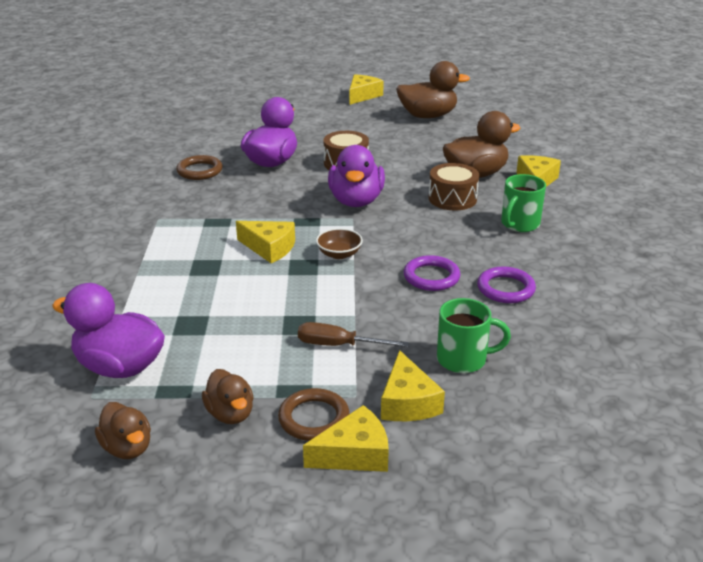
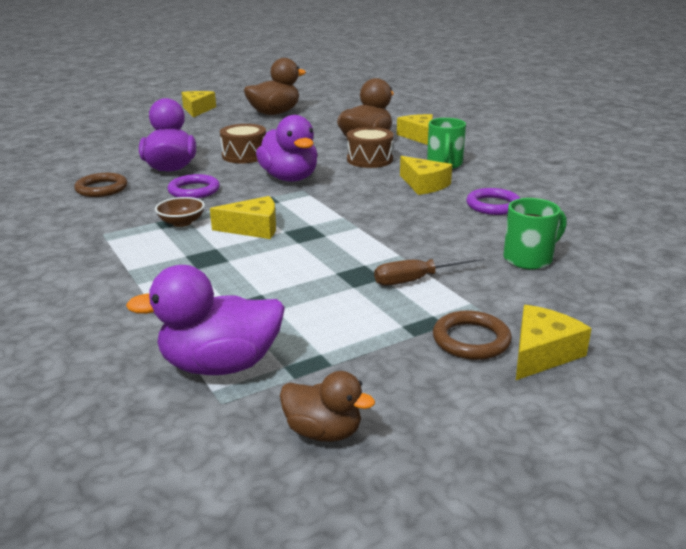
camera: 30 degrees left, 5 degrees down
brown duck [202,369,253,424] -> none
brown bowl [316,228,363,259] -> brown bowl moved to [155,197,205,227]
yellow cheese [381,350,445,421] -> yellow cheese moved to [400,156,452,195]
purple ring [404,255,460,291] -> purple ring moved to [167,174,220,199]

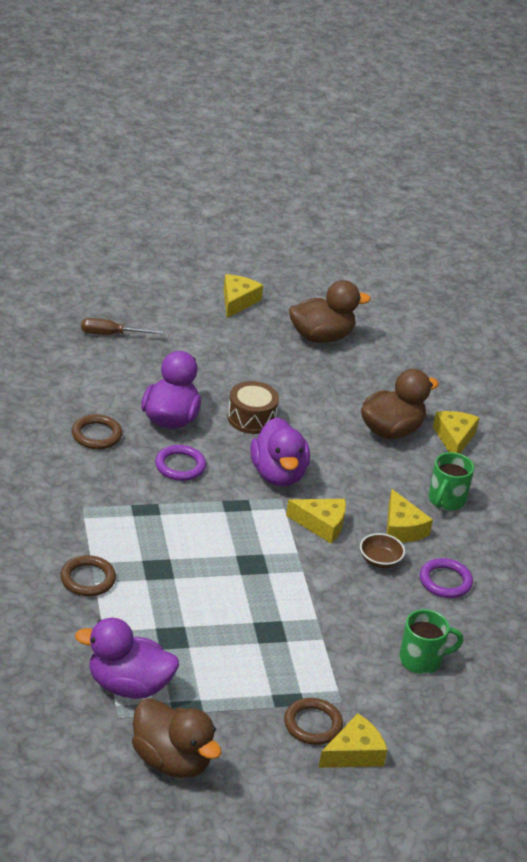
camera: 15 degrees right, 10 degrees up
brown bowl [155,197,205,227] -> brown bowl moved to [360,533,405,568]
yellow cheese [210,196,276,239] -> yellow cheese moved to [286,499,346,544]
brown duck [280,371,375,442] -> brown duck [132,698,222,778], size x1.69
brown drum [347,127,394,168] -> none
brown screwdriver [374,256,485,286] -> brown screwdriver moved to [81,318,163,335]
none -> brown ring [60,555,116,596]

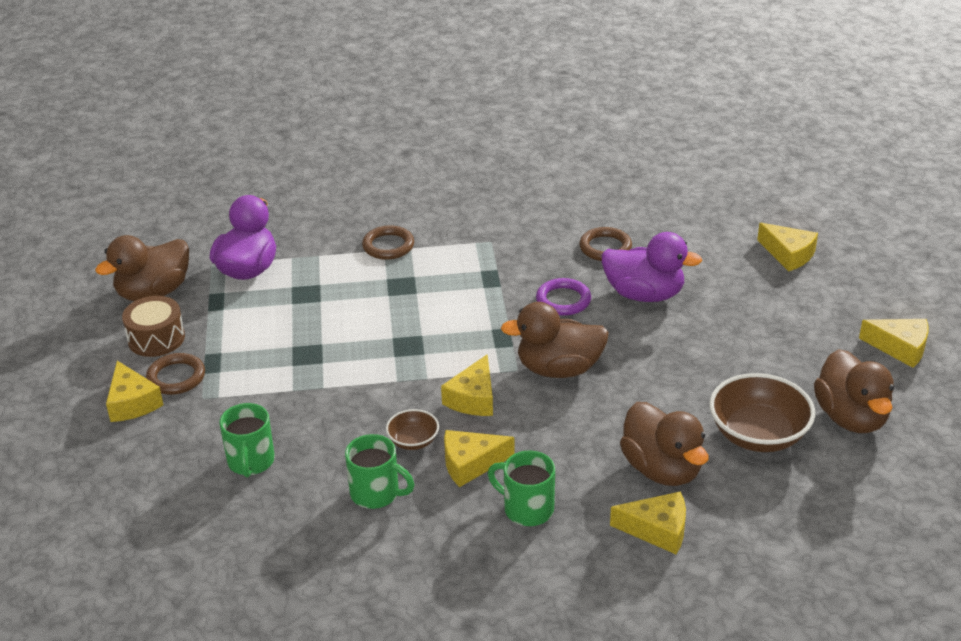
camera: 100 degrees right, 0 degrees up
brown screwdriver [81,318,163,335] -> yellow cheese [757,223,818,272]
brown drum [227,381,279,434] -> brown drum moved to [122,296,185,357]
purple duck [250,417,310,487] -> brown duck [501,302,609,378]
purple ring [420,558,473,598] -> green mug [345,434,415,509]
none -> brown bowl [709,373,815,452]

